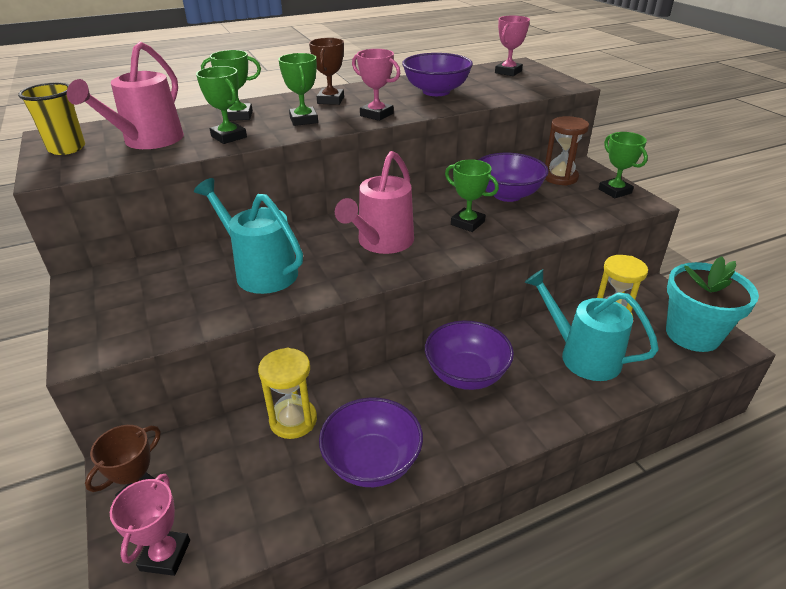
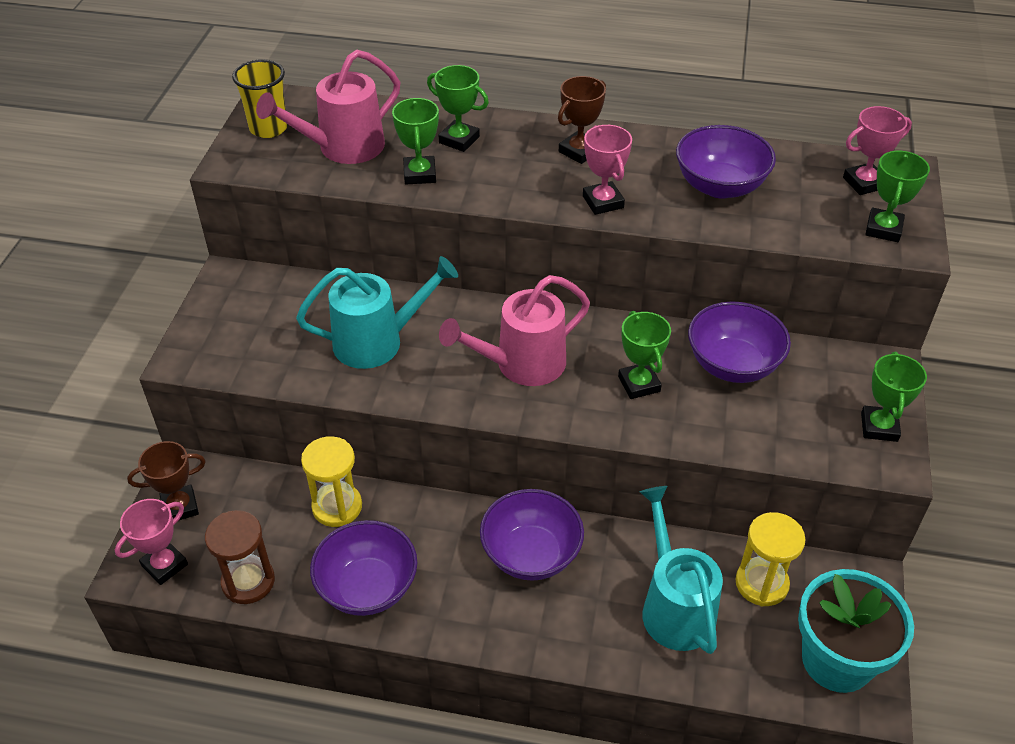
camera: 35 degrees right, 10 degrees up
turquoise watering can [194,178,303,294] -> turquoise watering can turned 90 degrees clockwise [296,256,458,369]
green trophy [278,53,318,126] -> green trophy moved to [865,151,930,242]
brown hourglass [545,116,589,186] -> brown hourglass moved to [205,510,275,604]

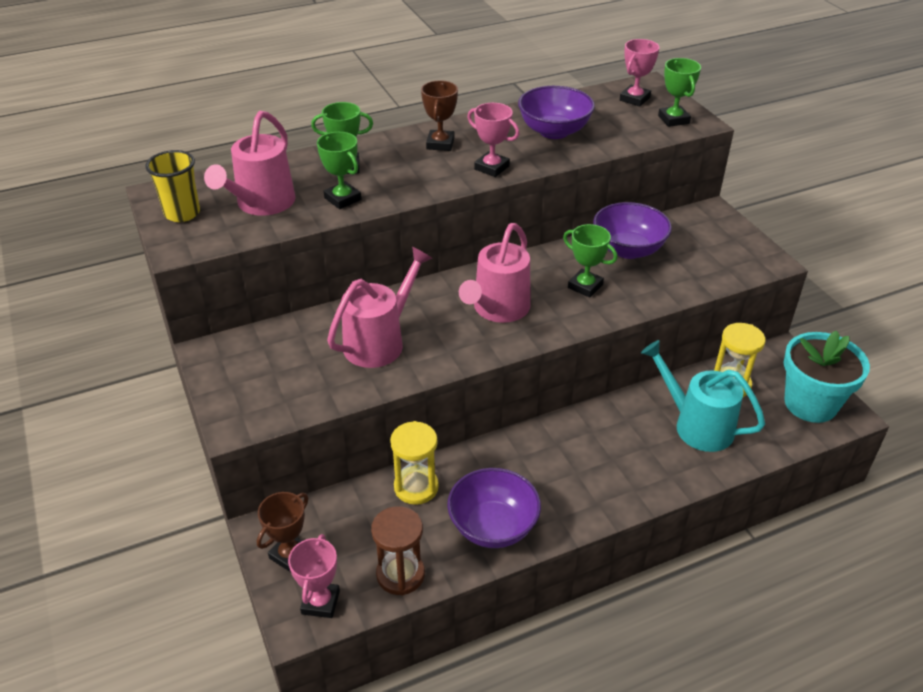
camera: 35 degrees left, 5 degrees down
turquoise watering can [296,256,458,369] -> pink watering can [327,247,433,368]
purple bowl [480,489,584,581] -> none
green trophy [861,352,927,442] -> none

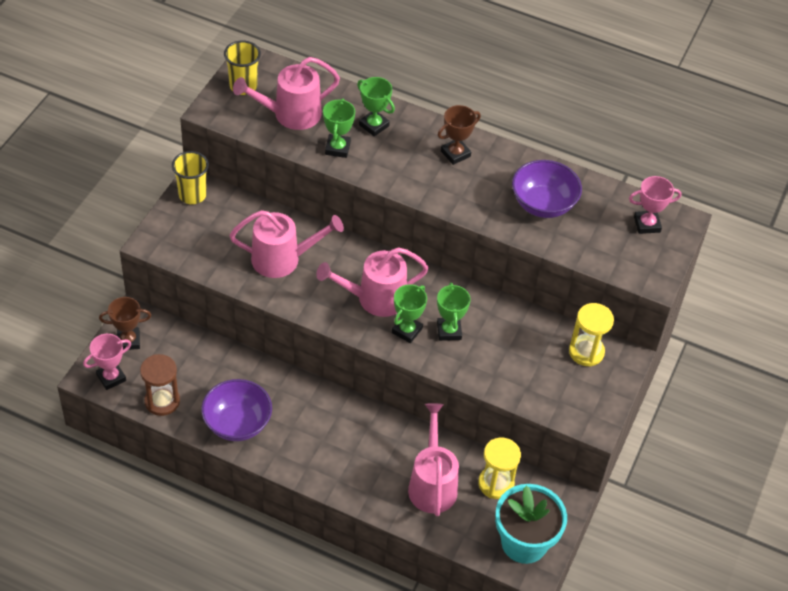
camera: 45 degrees right, 10 degrees up
yellow hourglass [390,421,439,505] -> yellow hourglass moved to [569,303,614,367]
pink trophy [467,103,519,177] -> none
purple bowl [593,202,672,259] -> none
turquoise watering can [641,340,765,452] -> pink watering can [408,403,459,516]
green trophy [658,58,701,127] -> green trophy moved to [392,284,427,343]
none -> yellow cup [172,151,209,204]

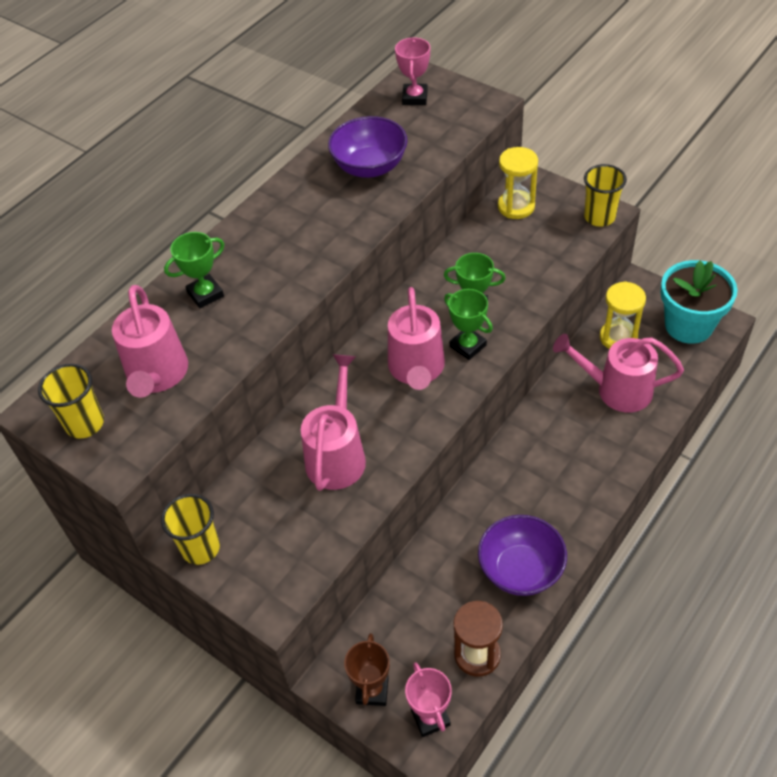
camera: 70 degrees left, 0 degrees up
green trophy [323,98,355,158] -> none
brown trophy [438,105,481,165] -> none
none -> yellow cup [584,164,627,227]

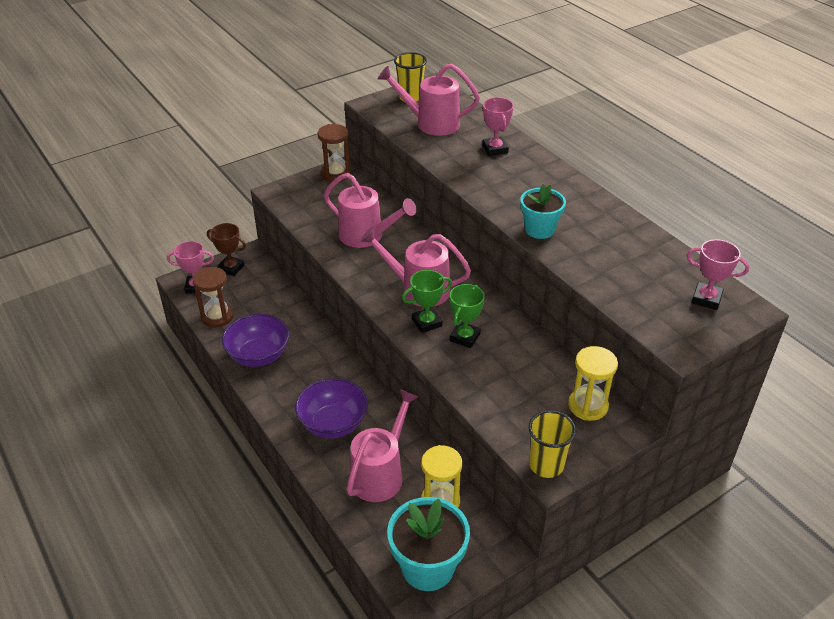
camera: 105 degrees right, 10 degrees down
yellow cup [161,494,220,565] -> brown hourglass [318,124,351,182]
green trophy [164,232,224,308] -> pink trophy [482,97,514,156]
purple bowl [328,116,408,178] -> purple bowl moved to [295,378,368,438]
none -> turquoise flower pot [520,184,566,239]

